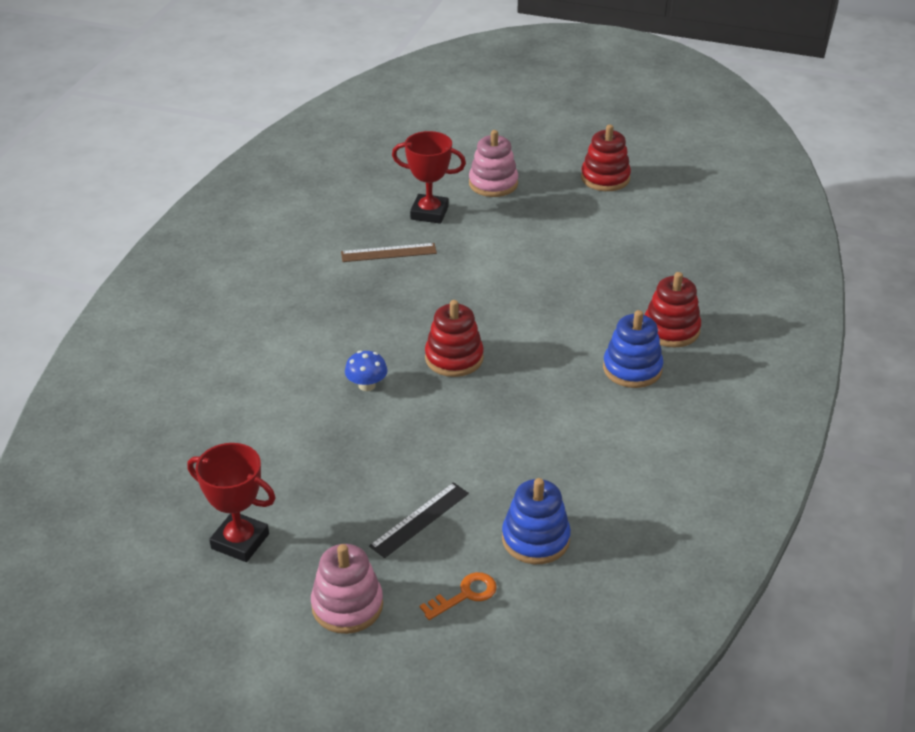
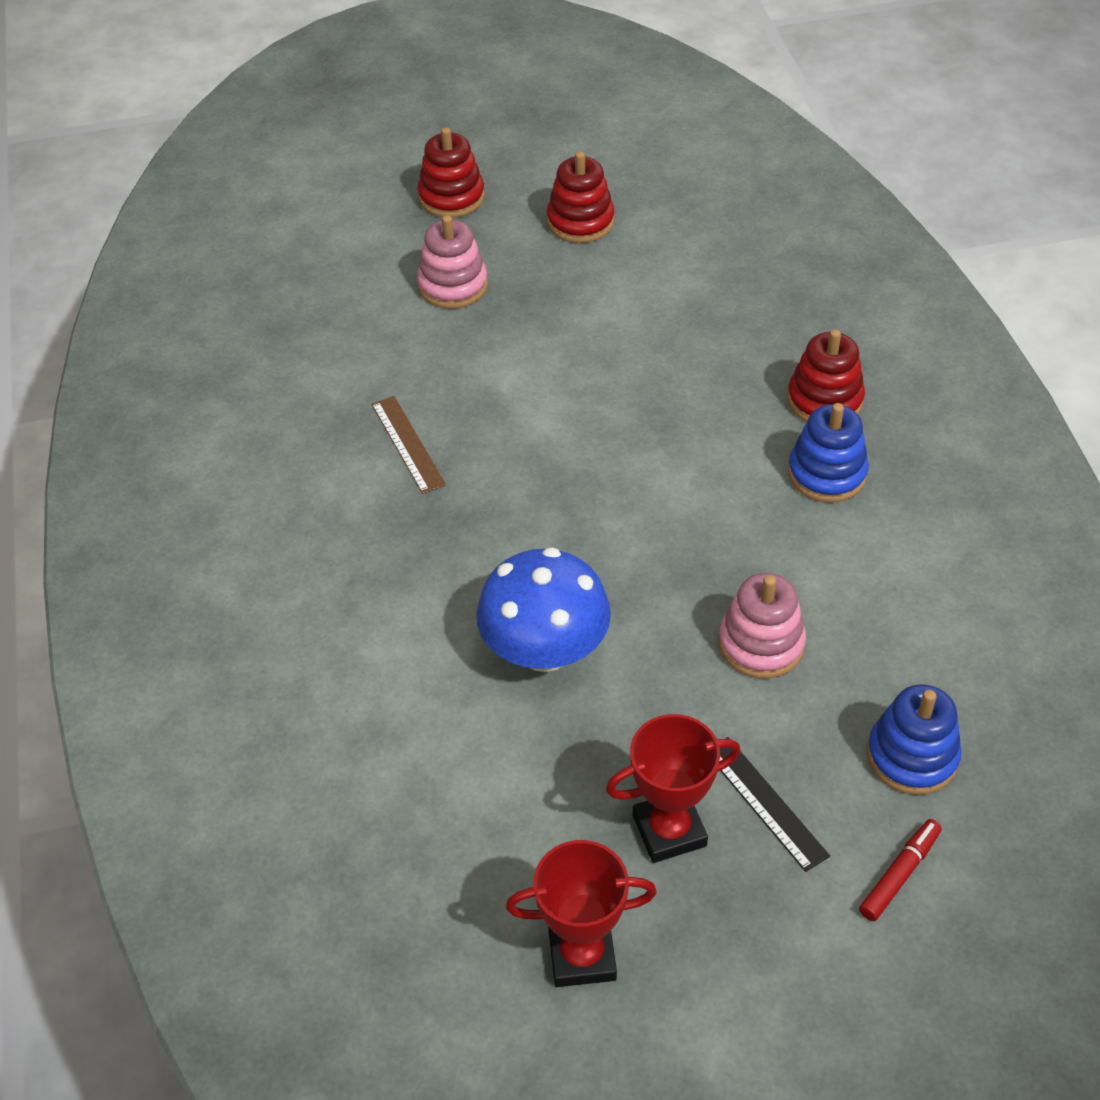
camera: 30 degrees left, 10 degrees up
pink stacking toy [311,544,383,634] -> pink stacking toy moved to [719,573,806,678]
brown ruler [341,243,437,262] -> brown ruler turned 75 degrees counterclockwise [372,396,446,494]
blue mushroom [345,351,388,391] -> blue mushroom [476,547,611,672], size x2.16
black ruler [369,482,469,558] -> black ruler turned 45 degrees counterclockwise [720,737,830,872]
red trophy [392,131,466,224] -> red trophy moved to [606,714,741,863]
orange key [420,572,497,620] -> red marker [859,819,942,921]
red stacking toy [425,300,484,377] -> red stacking toy moved to [418,127,485,218]

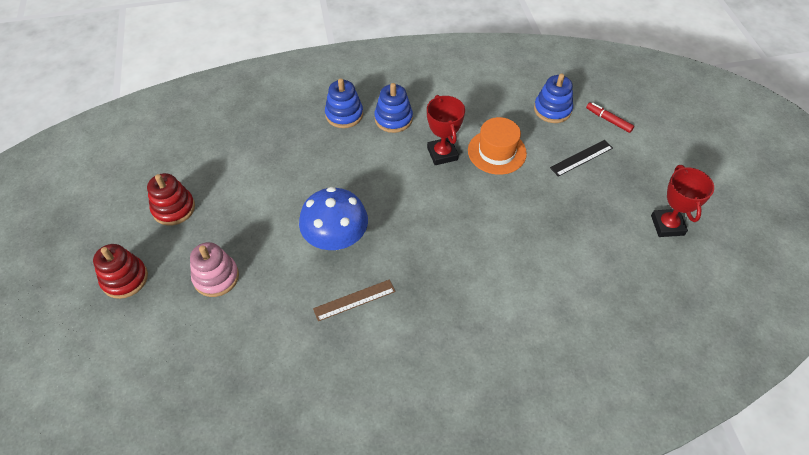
camera: 90 degrees left, 5 degrees up
blue mushroom [476,547,611,672] -> blue mushroom moved to [299,187,368,250]
red trophy [606,714,741,863] -> red trophy moved to [427,95,465,165]
pink stacking toy [719,573,806,678] -> orange hat [468,117,527,175]
red stacking toy [787,329,865,422] -> blue stacking toy [325,78,363,128]

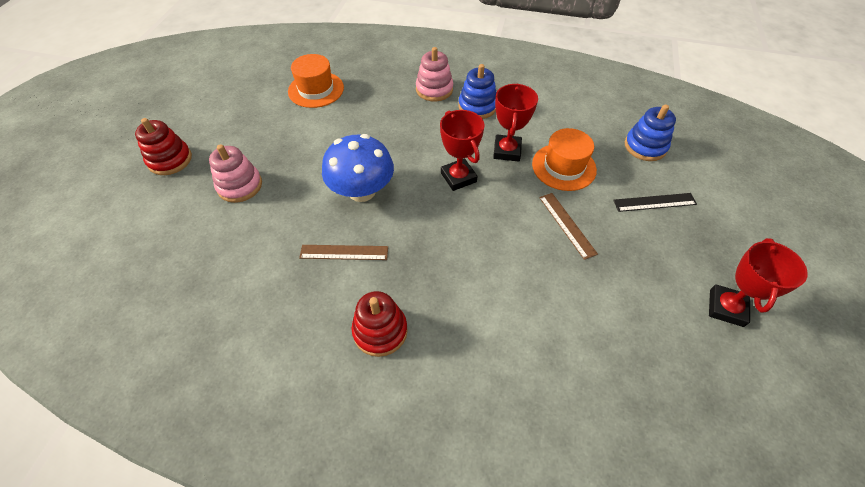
camera: 25 degrees right, 0 degrees up
red stacking toy [147,173,195,226] -> red stacking toy moved to [352,291,408,357]
blue stacking toy [325,78,363,128] -> pink stacking toy [416,47,453,102]
red marker [586,102,634,133] -> none
none -> orange hat [288,54,344,108]
none -> red trophy [440,110,485,191]
none -> brown ruler [539,193,598,260]

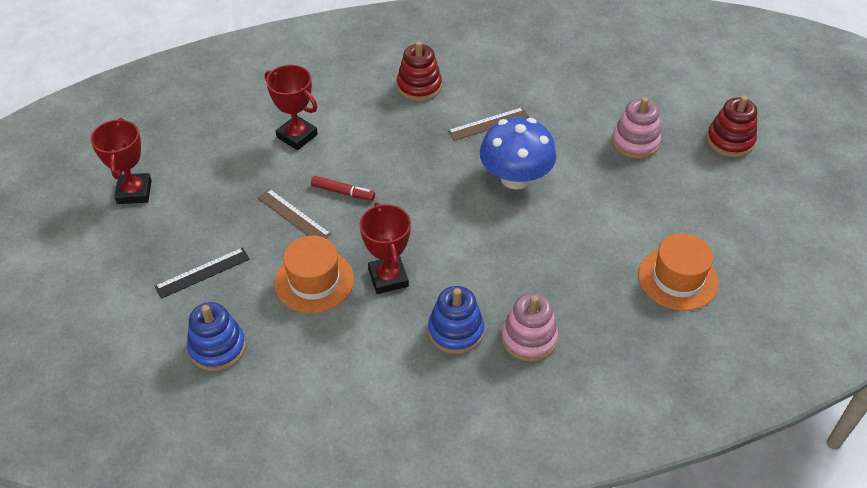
camera: 155 degrees right, 5 degrees down
red trophy [440,110,485,191] -> red trophy moved to [265,65,318,150]
none -> red marker [311,176,375,201]

